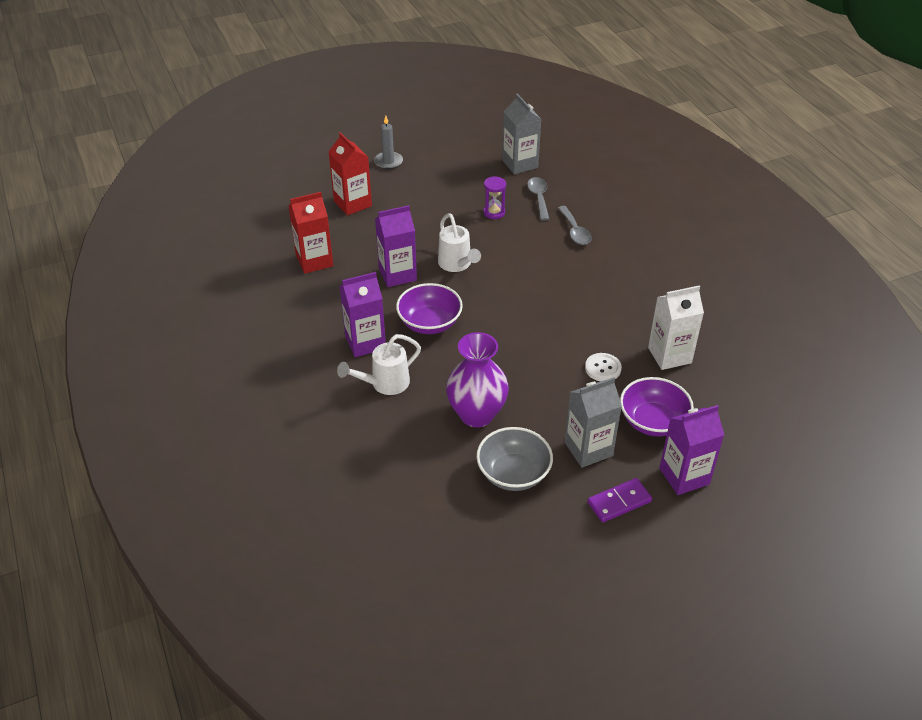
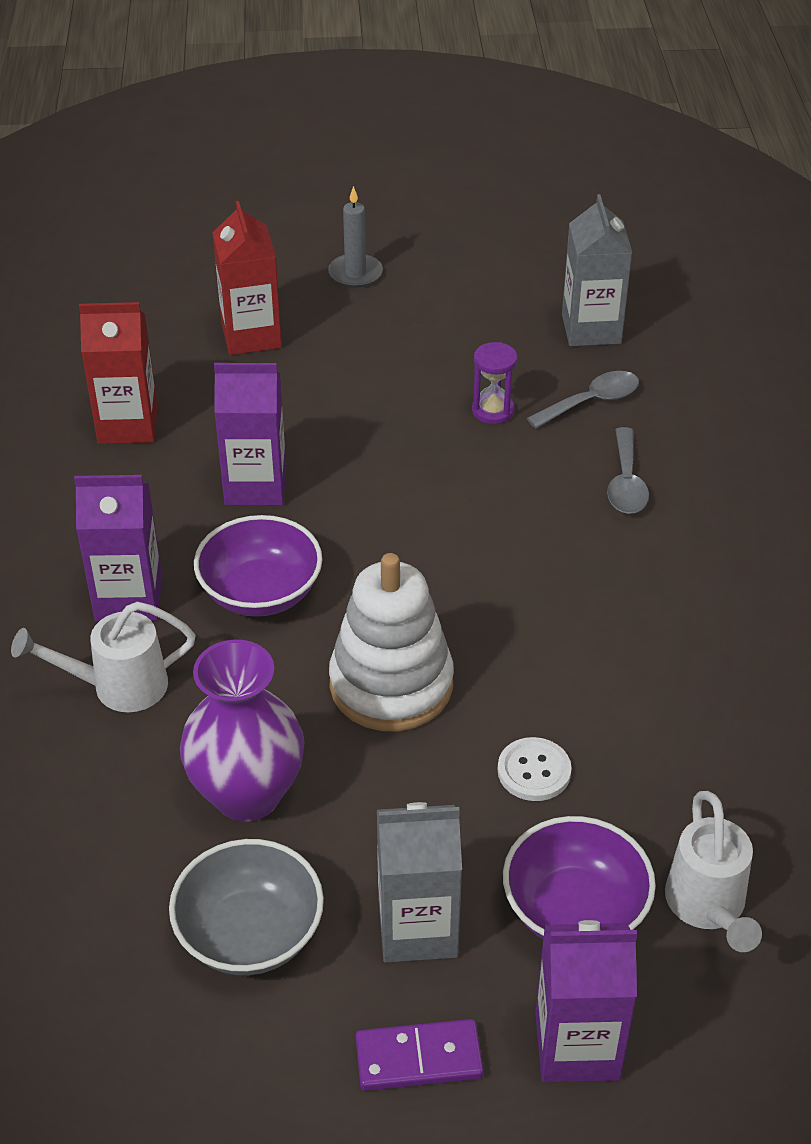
camera: 20 degrees right, 0 degrees up
white watering can [438,213,481,272] -> white watering can moved to [665,791,762,952]
grey spoon [527,177,549,220] -> grey spoon turned 45 degrees clockwise [527,371,639,428]
white carton [648,286,704,370] -> none
none -> white stacking toy [329,553,454,731]

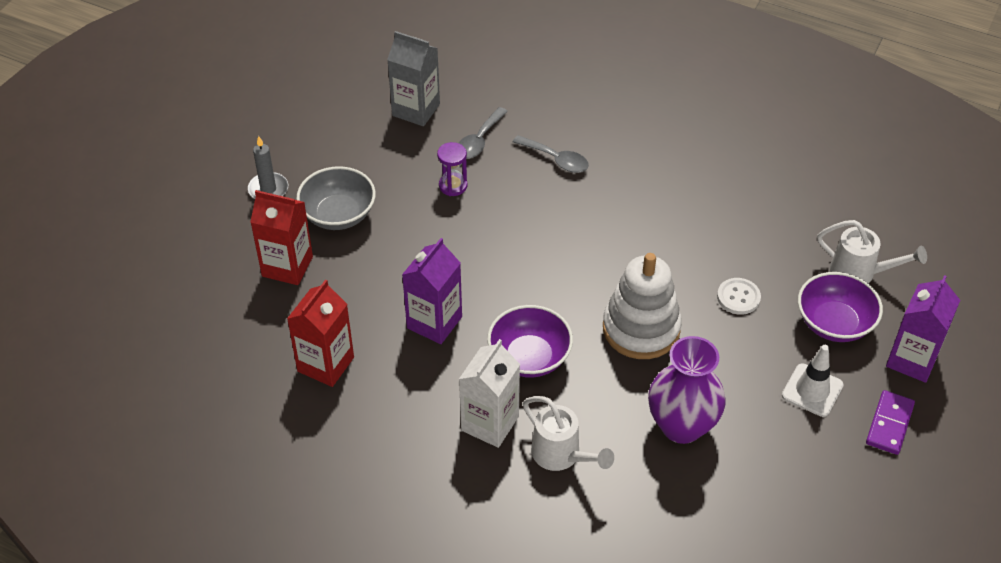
camera: 60 degrees left, 5 degrees up
white watering can [11,602,195,712] -> white watering can turned 60 degrees counterclockwise [523,396,614,471]
purple carton [74,475,162,622] -> white carton [459,339,520,448]
grey bowl [169,839,324,975] -> grey bowl moved to [296,166,376,230]
grey carton [377,802,462,963] -> white traffic cone [782,345,844,417]
grey spoon [527,371,639,428] -> grey spoon turned 150 degrees counterclockwise [459,107,508,159]

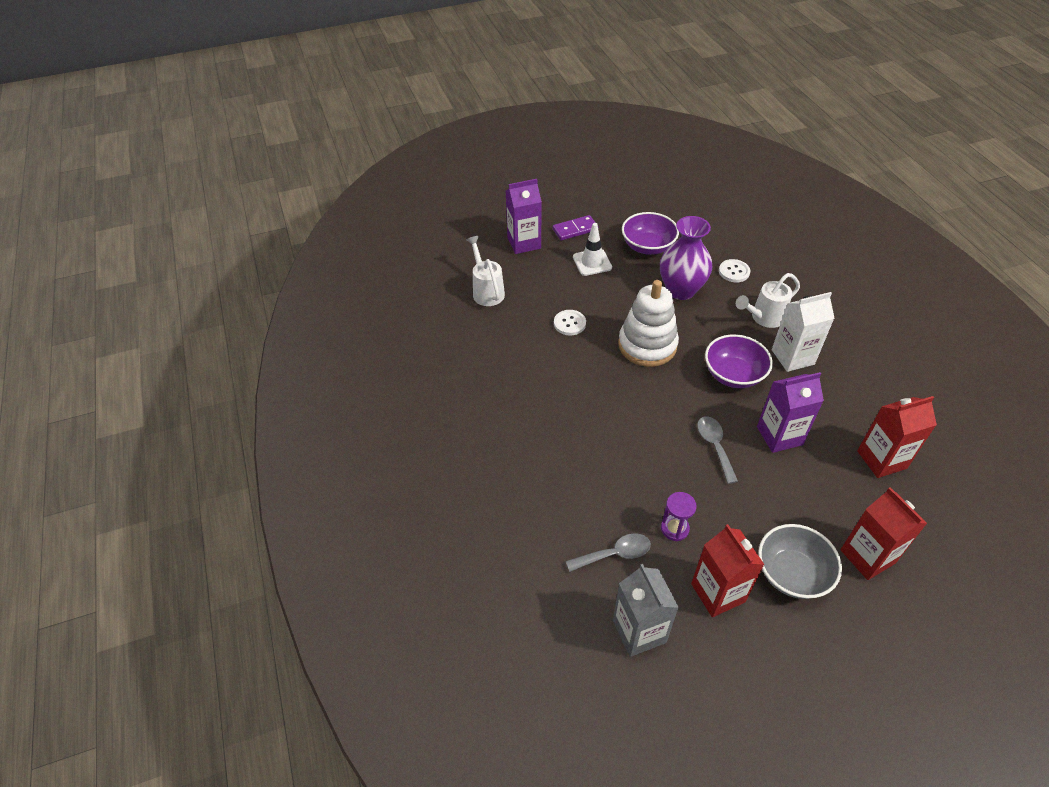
camera: 135 degrees left, 0 degrees up
grey candle [248,136,288,199] -> none
grey spoon [513,135,589,173] -> grey spoon moved to [697,416,738,484]
white watering can [523,396,614,471] -> white watering can turned 120 degrees counterclockwise [736,273,800,328]
purple bowl [798,272,883,342] -> purple bowl moved to [622,212,679,255]
none -> red carton [691,524,765,617]
none -> white button [719,259,750,282]

